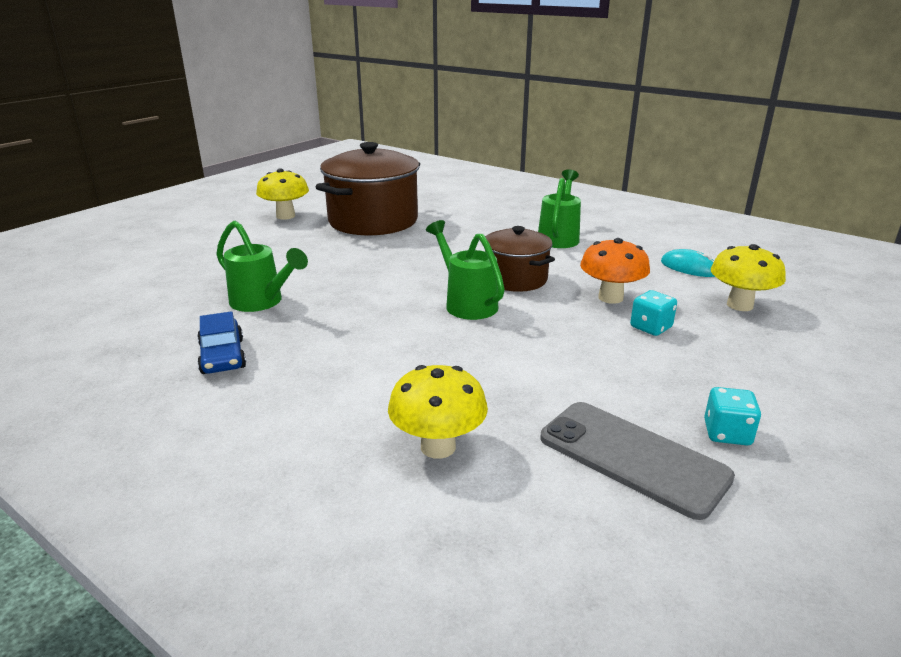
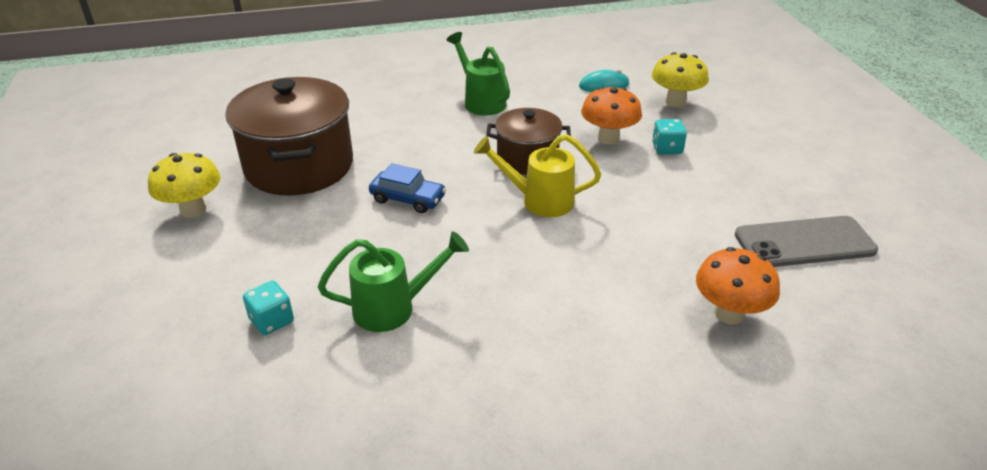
camera: 50 degrees left, 10 degrees up
blue car [197,311,246,374] -> blue car moved to [369,163,446,213]
yellow mushroom [388,365,488,459] -> orange mushroom [696,247,780,324]
green watering can [426,220,505,320] -> yellow watering can [474,134,601,217]
turquoise dice [704,387,761,445] -> turquoise dice moved to [243,280,294,335]

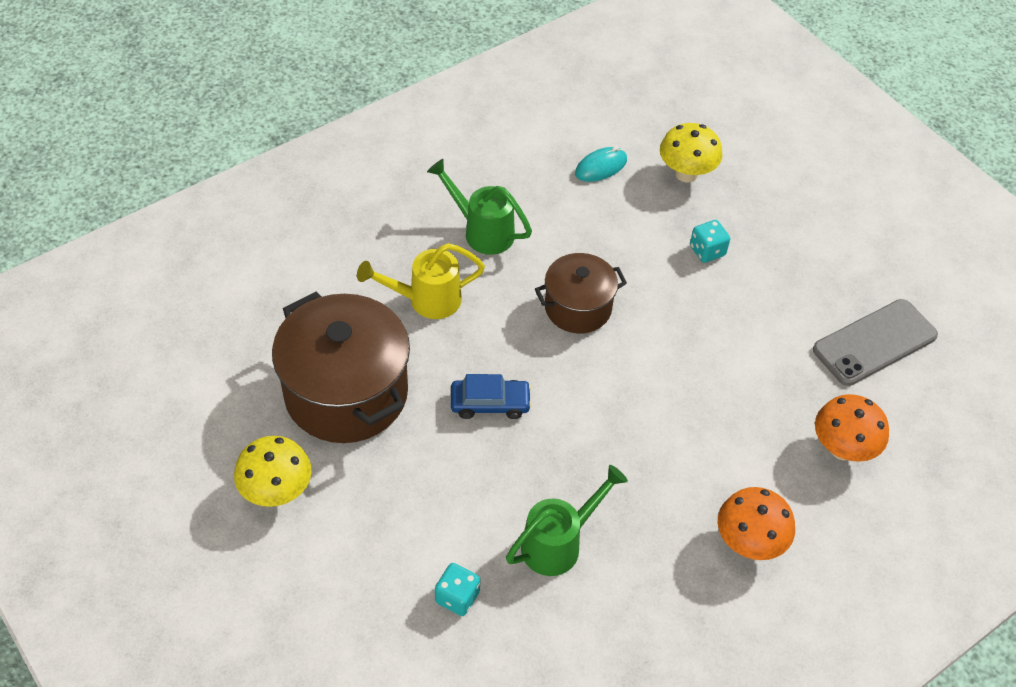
camera: 25 degrees left, 15 degrees up
yellow watering can [474,134,601,217] -> yellow watering can moved to [357,243,485,319]
orange mushroom [581,87,642,145] -> orange mushroom moved to [718,487,795,560]

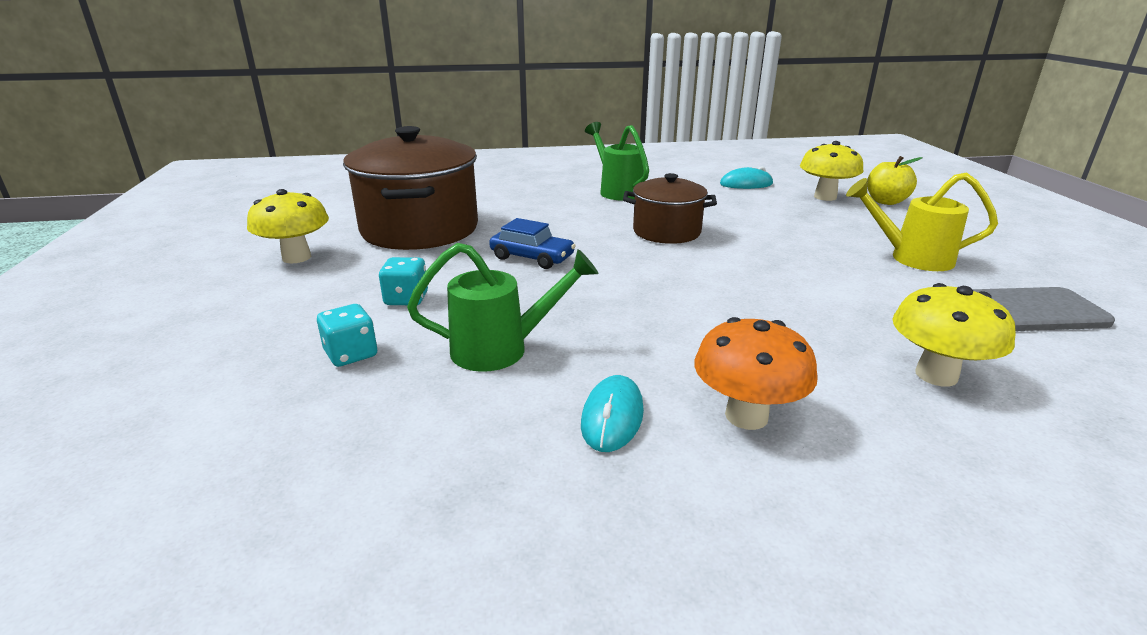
camera: 30 degrees right, 25 degrees down
yellow watering can [357,243,485,319] -> yellow watering can moved to [846,172,998,271]
turquoise dice [690,220,730,263] -> turquoise dice moved to [379,257,428,305]
orange mushroom [815,394,889,462] -> yellow mushroom [892,283,1016,387]
none -> turquoise mouse [581,375,644,452]
none -> yellow apple [867,156,923,205]

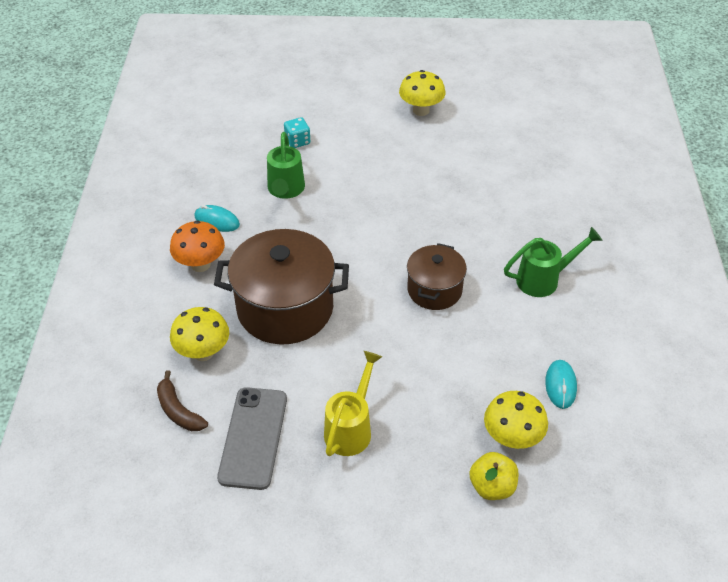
camera: 100 degrees right, 20 degrees up
brown pot [343,126,478,250] -> brown pot moved to [214,229,349,345]
turquoise dice [379,257,428,305] -> none
blue car [489,218,576,269] -> none
none -> brown banana [157,370,208,431]

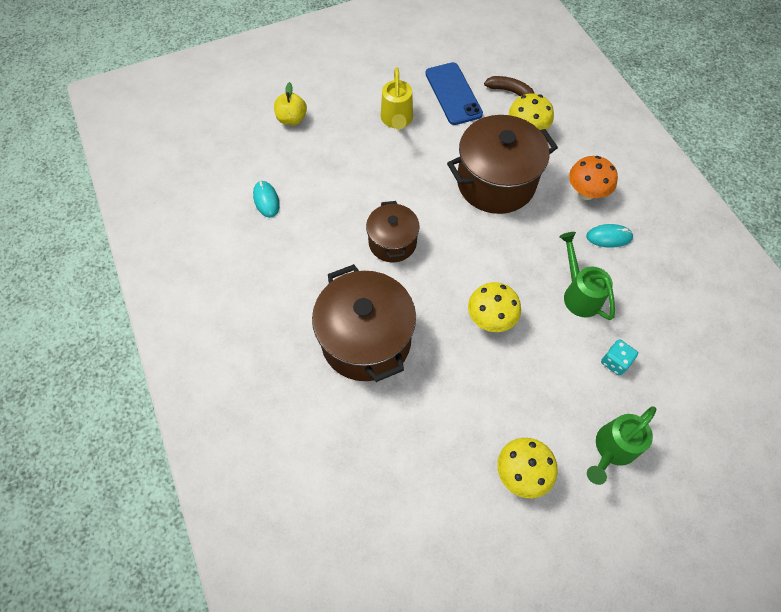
camera: 155 degrees right, 15 degrees up
grey phone [217,387,287,490] -> blue phone [426,62,483,125]
yellow mushroom [484,391,548,449] -> yellow mushroom moved to [468,282,521,332]
green watering can [504,227,602,297] -> green watering can moved to [587,406,656,485]
none -> brown pot [312,264,416,382]

